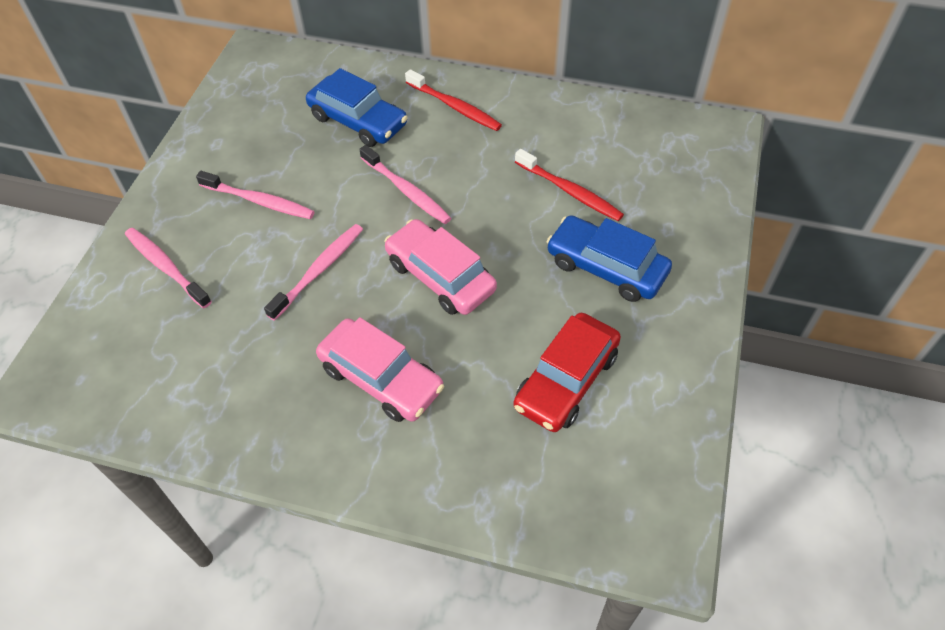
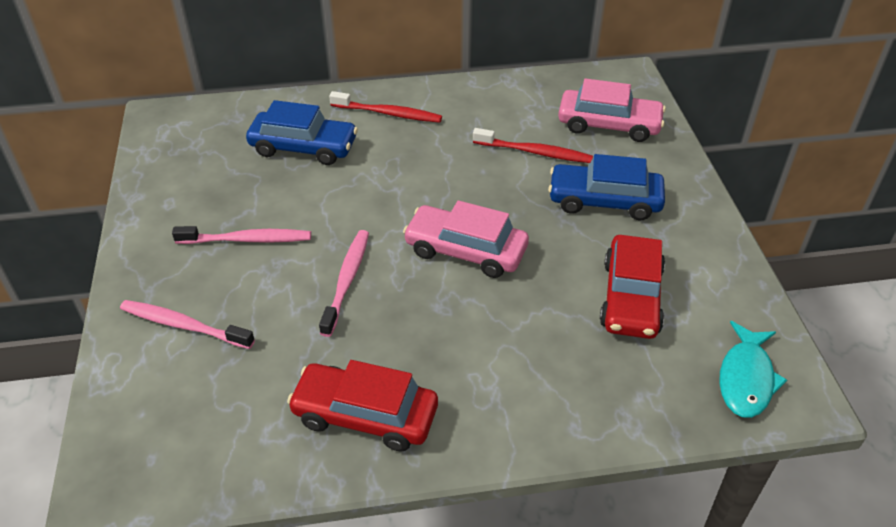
camera: 25 degrees left, 10 degrees down
pink car [316,317,444,422] -> pink car moved to [558,78,666,142]
pink toothbrush [359,145,451,224] -> none
none -> red car [287,360,438,452]
none -> turquoise fish [719,321,787,418]

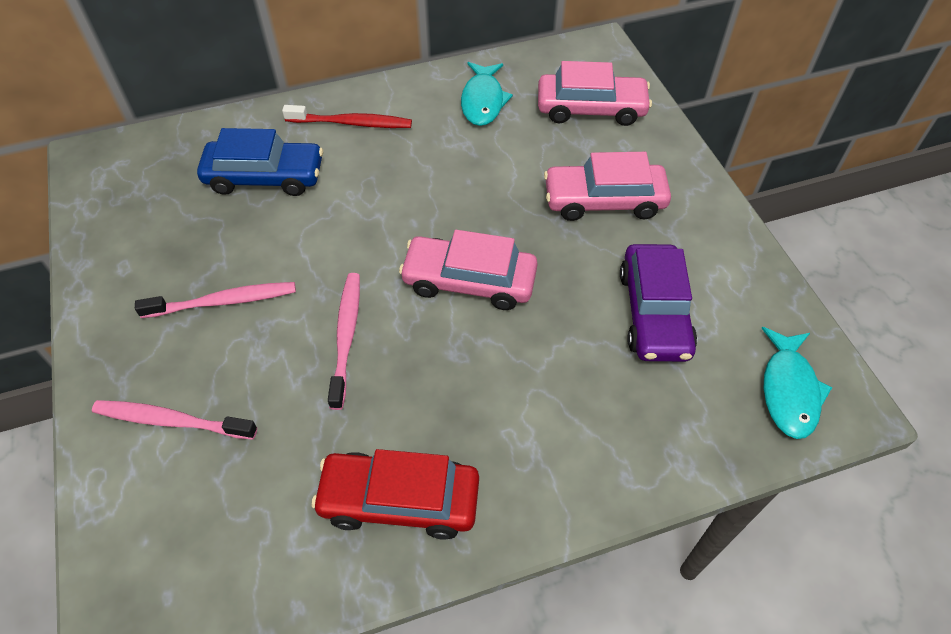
camera: 10 degrees left, 10 degrees up
red toothbrush [473,128,593,163] -> none
blue car [548,154,665,220] -> pink car [544,152,671,221]
red car [600,235,665,339] -> purple car [620,244,697,362]
none -> turquoise fish [461,62,513,126]

